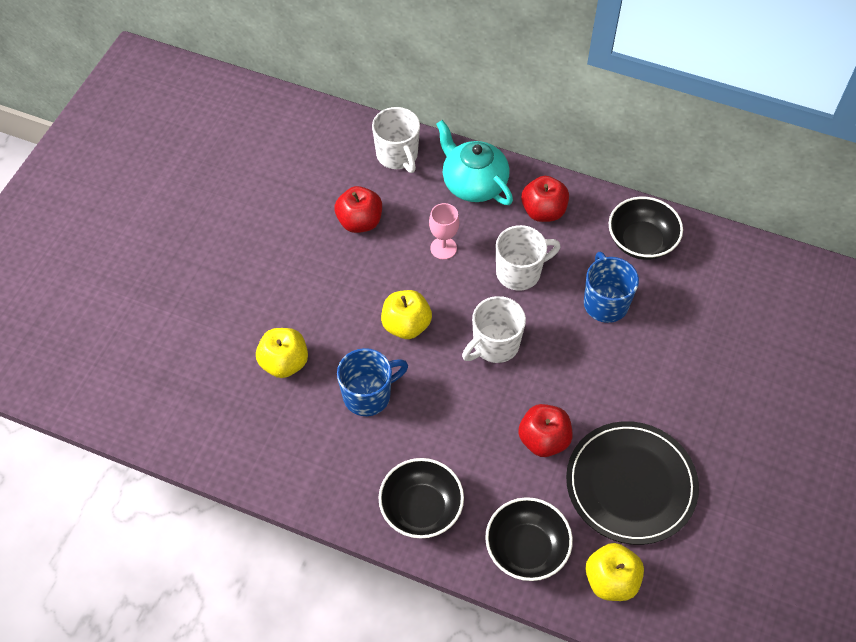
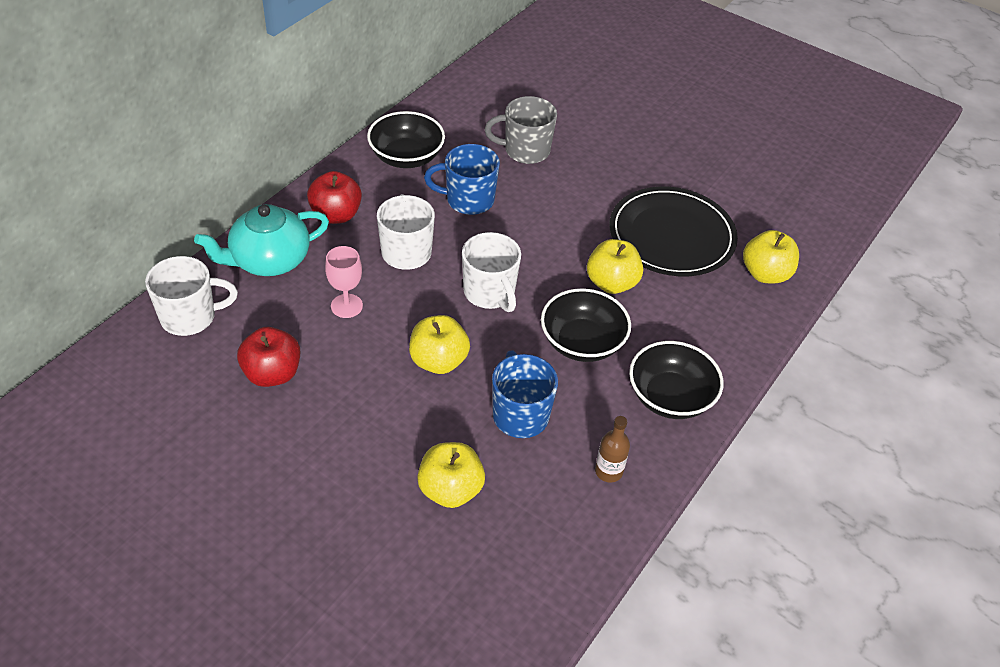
camera: 80 degrees left, 10 degrees down
black bowl [485,497,573,581] -> black bowl moved to [541,288,631,362]
red apple [518,404,572,457] -> yellow apple [587,239,643,294]
none -> grey mug [485,96,557,164]
none -> brown bottle [595,416,630,483]

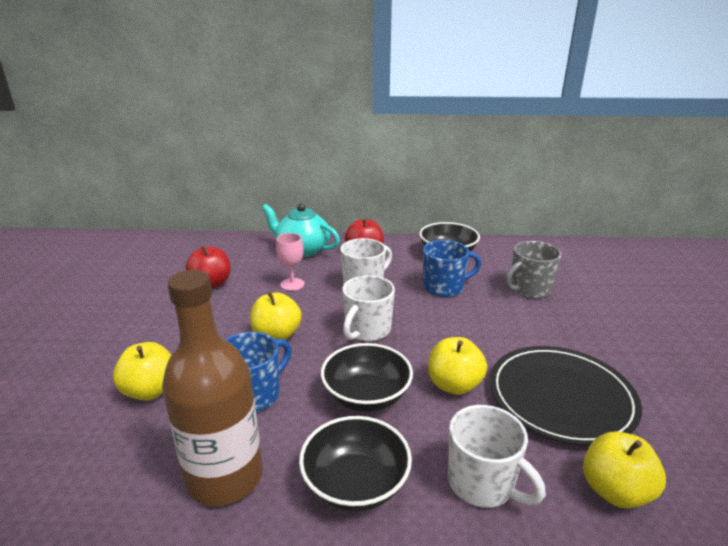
camera: 60 degrees right, 20 degrees down
white mug [145,256,238,336] -> white mug moved to [448,405,546,508]
blue mug [424,144,500,215] -> blue mug turned 105 degrees clockwise [423,240,481,297]
grey mug [485,96,557,164] -> grey mug turned 90 degrees counterclockwise [505,241,562,298]
brown bottle [595,416,630,483] -> brown bottle [162,270,263,506], size x2.43

